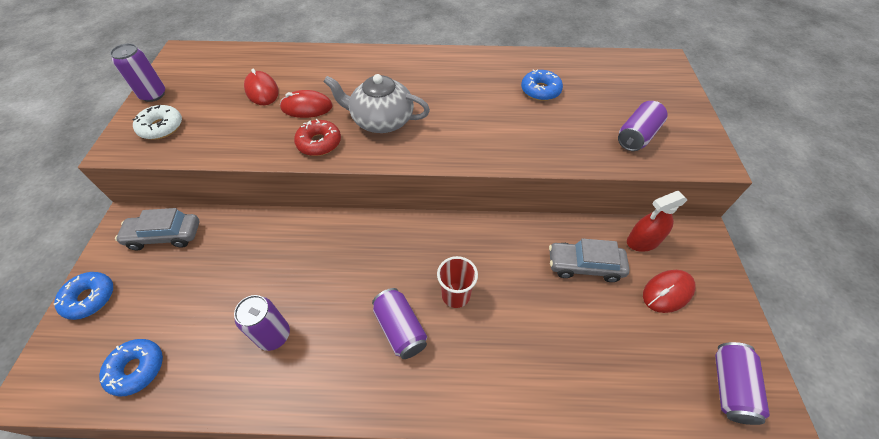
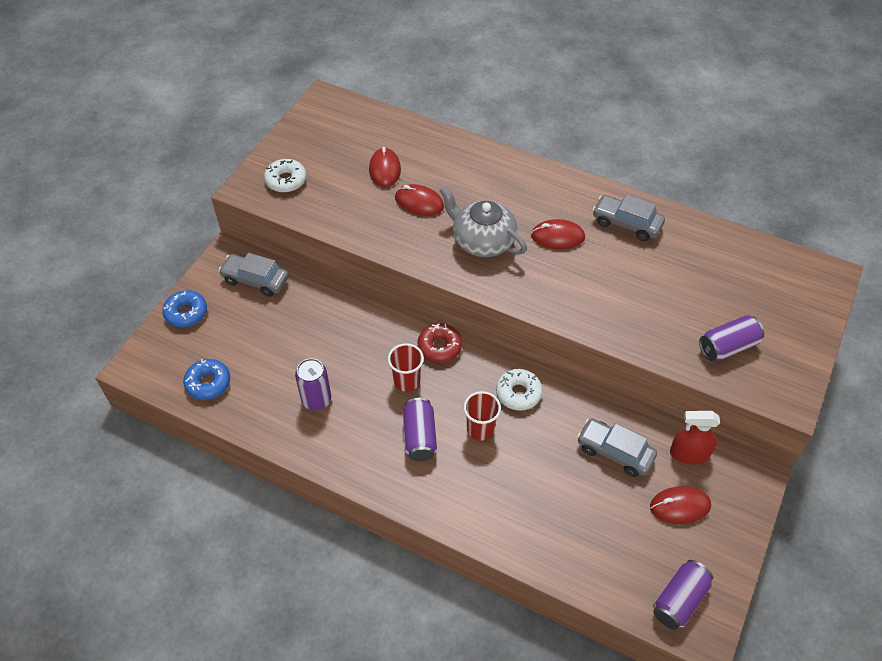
camera: 25 degrees right, 0 degrees up
purple can [110,43,165,102] -> none
red donut [294,119,341,156] -> red donut moved to [418,324,462,363]
blue donut [521,69,563,101] -> none
none -> red cup [388,343,424,392]
none -> white donut [496,369,543,411]
none -> red mouse [531,219,585,249]
none -> grey car [592,194,665,241]

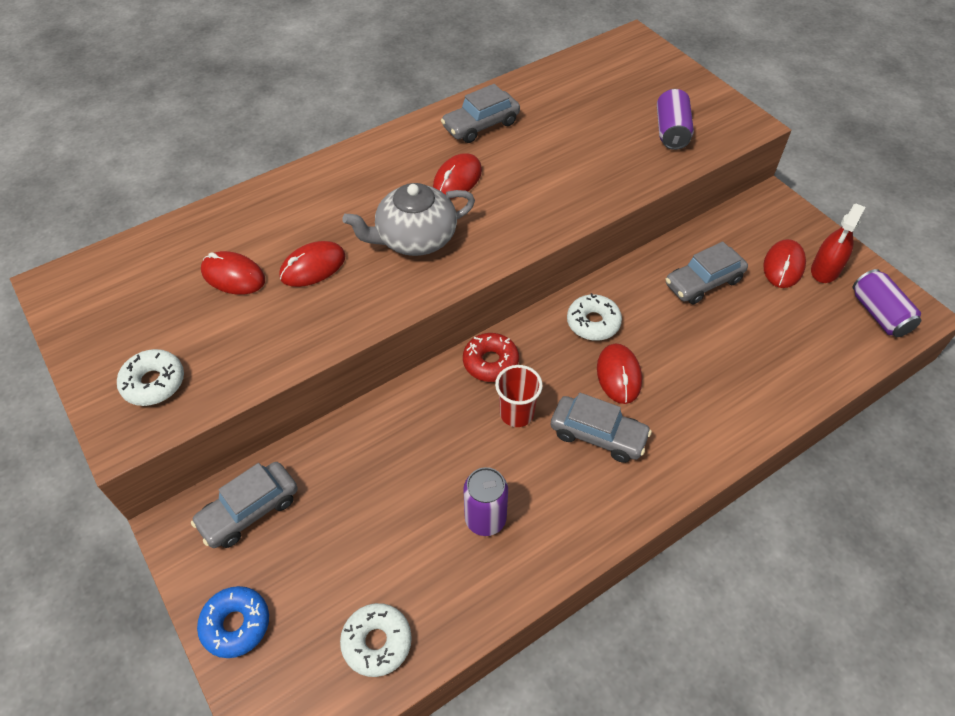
camera: 60 degrees left, 0 degrees up
blue donut [183,359,230,400] -> white donut [340,603,412,677]
purple can [403,398,437,461] -> grey car [550,393,652,463]
red cup [464,391,501,441] -> red mouse [597,344,642,404]
red spray bottle [670,411,720,465] -> red spray bottle moved to [811,204,865,283]

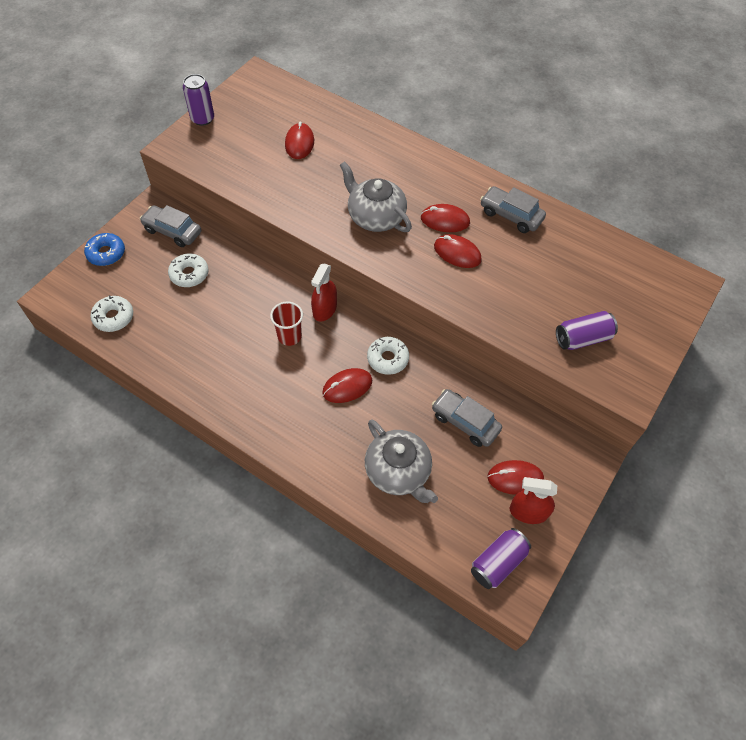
camera: 65 degrees right, 5 degrees up
white donut [117,349,184,406] -> white donut moved to [168,254,209,287]
red mouse [279,241,346,287] -> red mouse moved to [434,234,482,268]
red donut [463,333,519,382] -> red spray bottle [311,263,337,322]
purple can [463,467,508,536] -> purple can moved to [183,74,214,126]
grey car [550,393,652,463] -> none
none -> grey teapot [365,420,438,503]

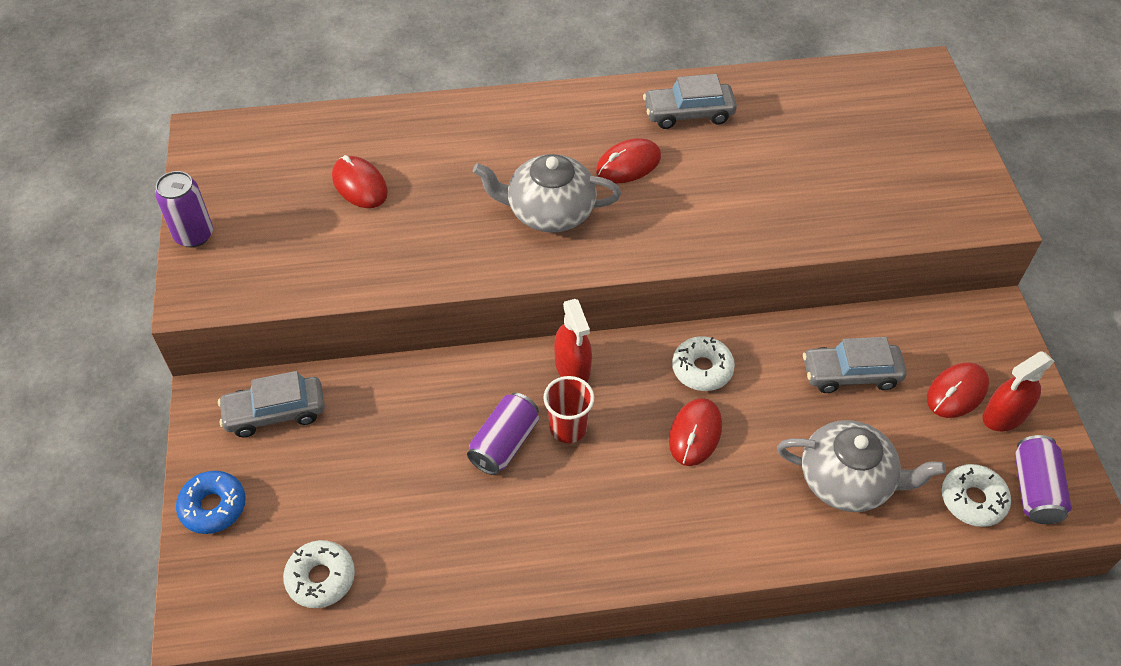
camera: 40 degrees left, 5 degrees down
white donut [168,254,209,287] -> white donut moved to [942,464,1011,527]
red mouse [434,234,482,268] -> none
purple can [556,311,618,350] -> purple can moved to [467,393,539,475]

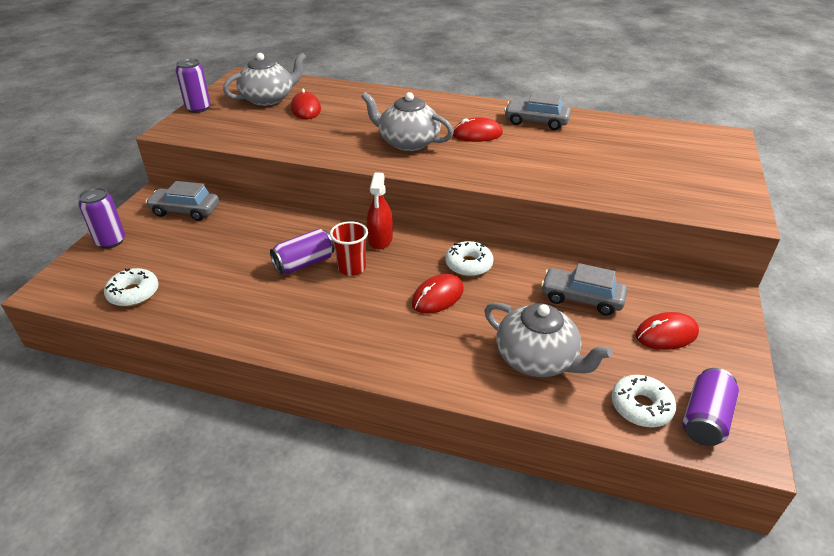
camera: 25 degrees right, 15 degrees down
blue donut [176,471,246,534] -> purple can [78,188,125,249]
red spray bottle [983,352,1054,431] -> none
none -> grey teapot [223,52,307,106]

